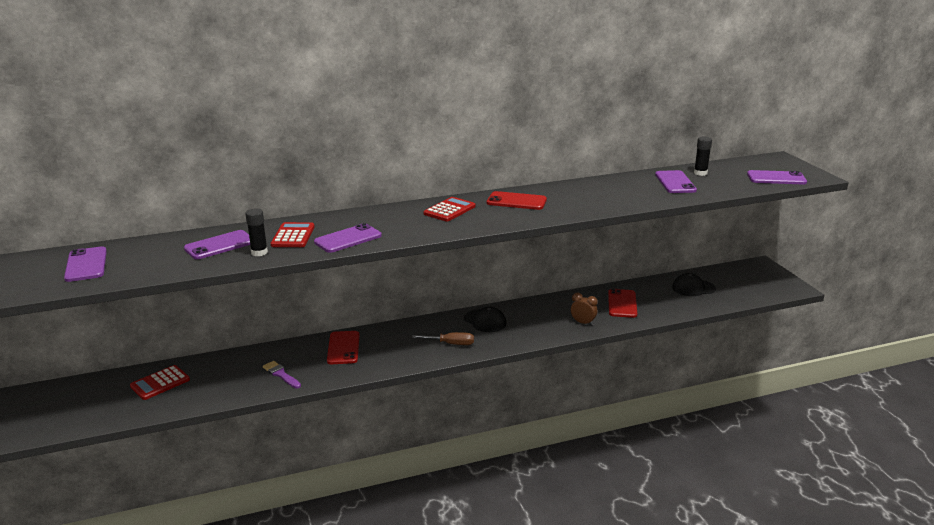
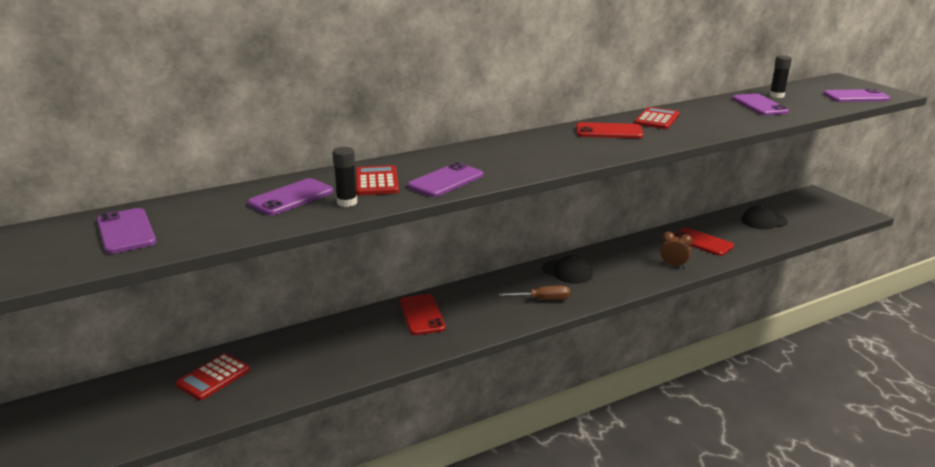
camera: 10 degrees left, 0 degrees up
purple brush [263,361,301,389] -> none
red calculator [424,197,475,222] -> red calculator moved to [634,107,679,129]
red phone [608,289,637,318] -> red phone turned 45 degrees counterclockwise [674,228,734,256]

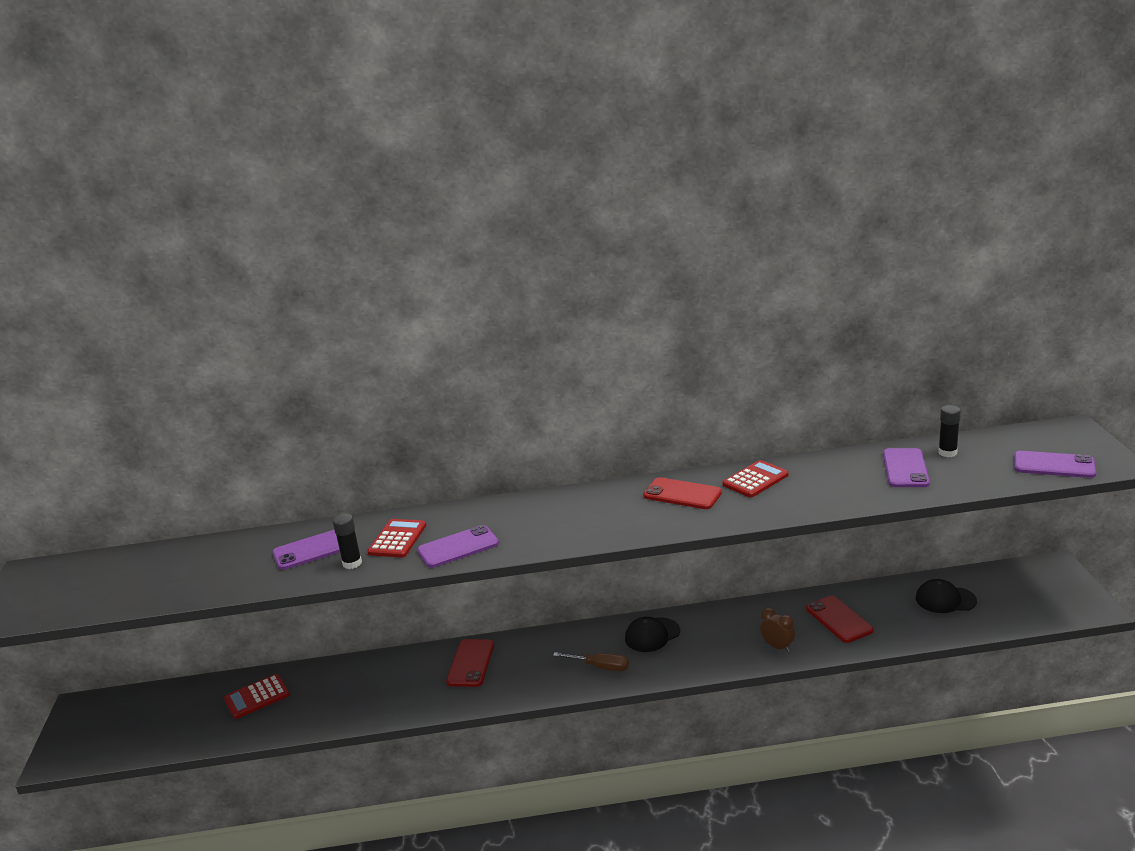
camera: 25 degrees right, 0 degrees up
purple phone [97,208,156,254] -> none
black cap [542,255,593,284] -> black cap turned 90 degrees clockwise [625,617,680,652]

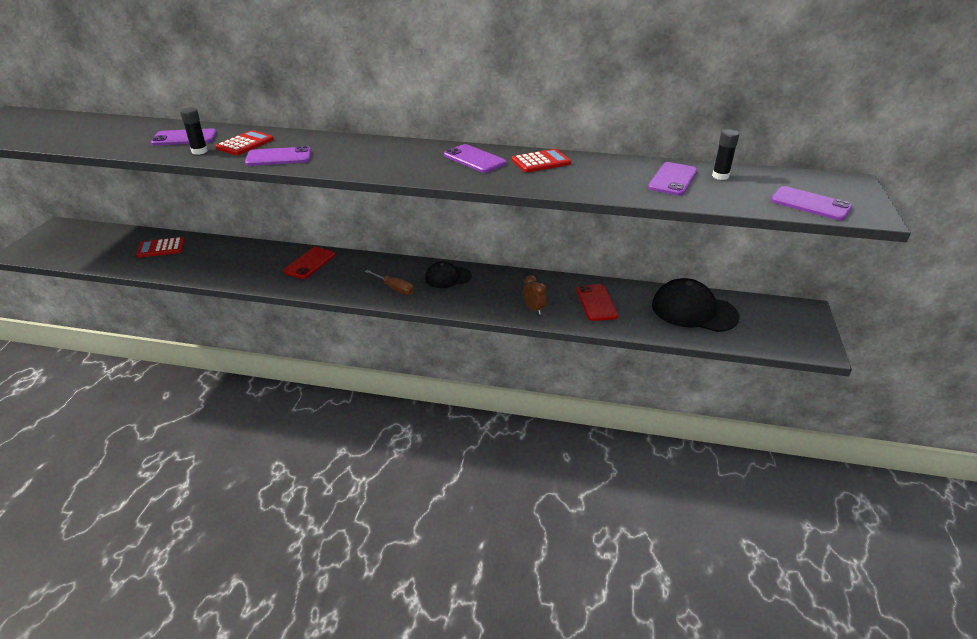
camera: 15 degrees right, 10 degrees up
red phone [643,477,722,509] -> purple phone [444,144,507,173]
black cap [916,579,977,613] -> black cap [652,278,739,332], size x1.68

